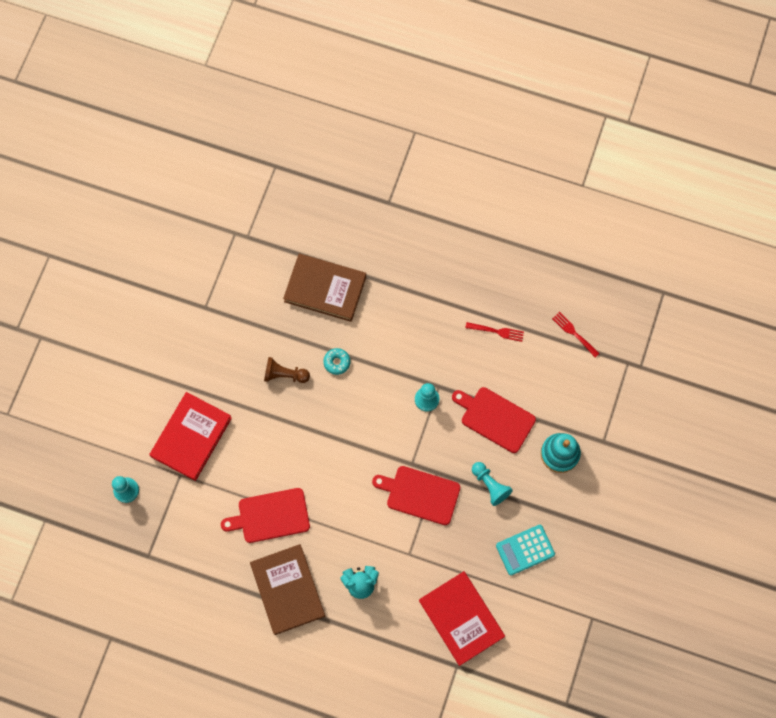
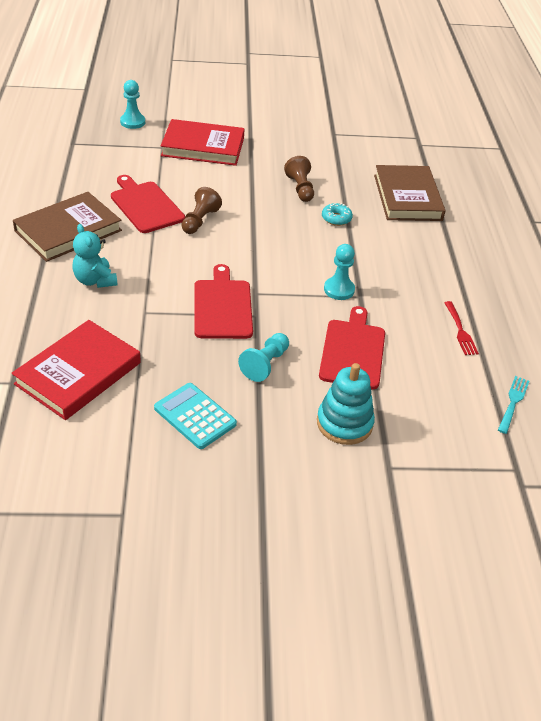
camera: 65 degrees right, 30 degrees down
red fork [552,312,600,357] -> turquoise fork [498,376,529,434]
none -> brown pawn [182,187,222,234]

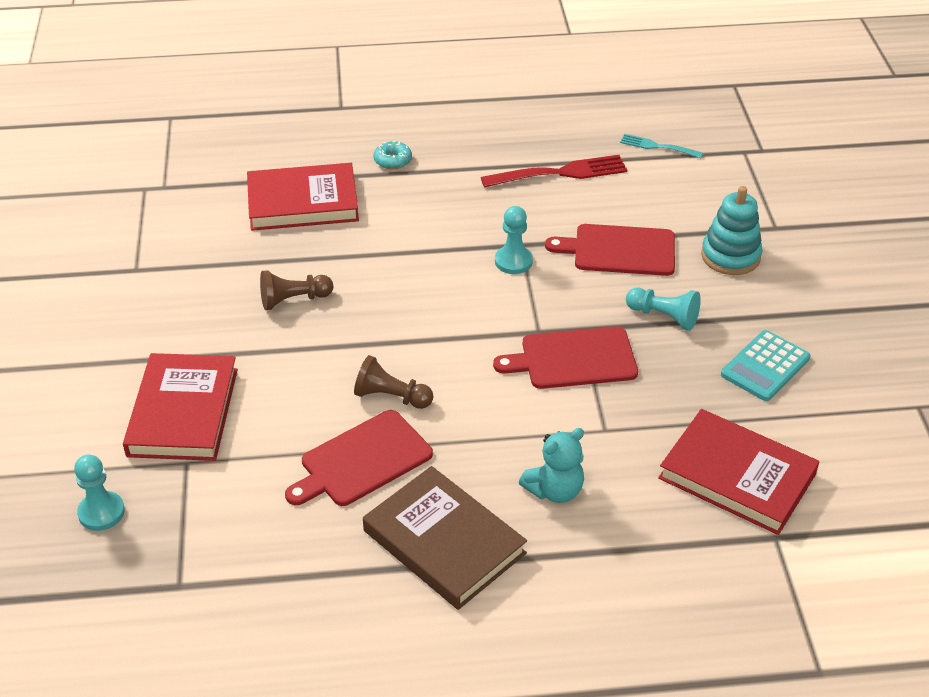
camera: 90 degrees left, 0 degrees up
turquoise donut [322,203,353,226] -> turquoise donut moved to [374,141,412,169]
brown book [374,165,446,221] -> red book [247,163,359,231]
red fork [444,301,479,355] -> red fork [481,155,627,188], size x1.74

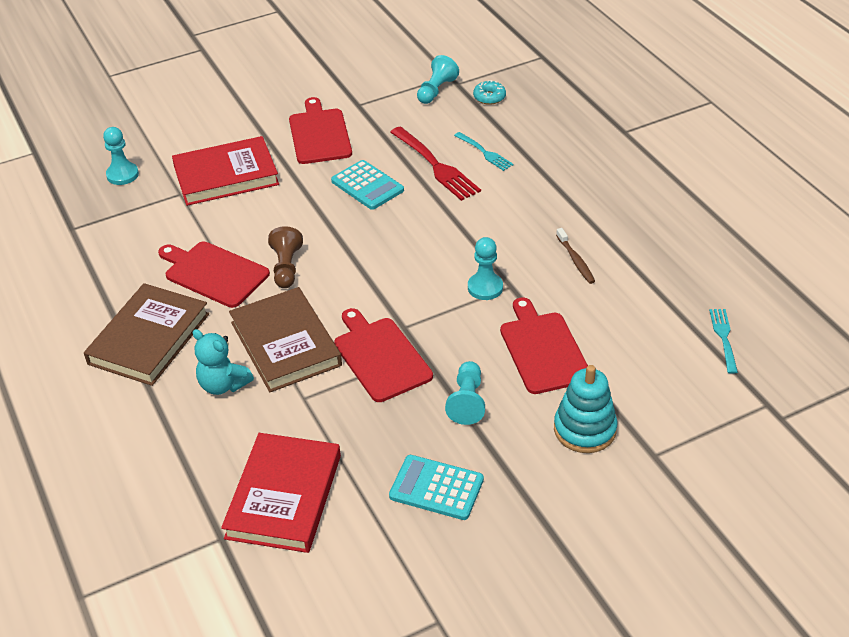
camera: 70 degrees right, 0 degrees up
red book [247,163,359,231] -> turquoise fork [454,132,514,171]
brown pawn [260,270,333,310] -> turquoise calculator [331,160,404,210]
turquoise donut [374,141,412,169] -> turquoise donut moved to [473,80,506,105]
red fork [481,155,627,188] -> red fork moved to [390,126,481,201]
none -> brown book [229,287,342,392]
none -> red cutting board [289,97,352,164]
none -> turquoise pawn [417,55,459,104]
none -> brown toothbrush [556,228,595,284]

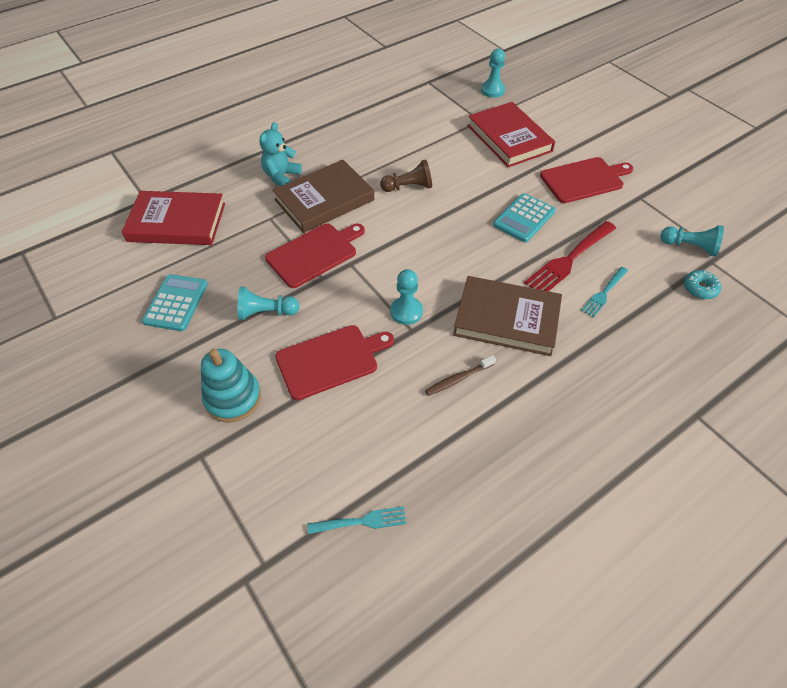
camera: 80 degrees right, 10 degrees up
brown book [84,283,209,386] -> brown book moved to [453,276,562,356]
red cutting board [158,242,270,308] -> none

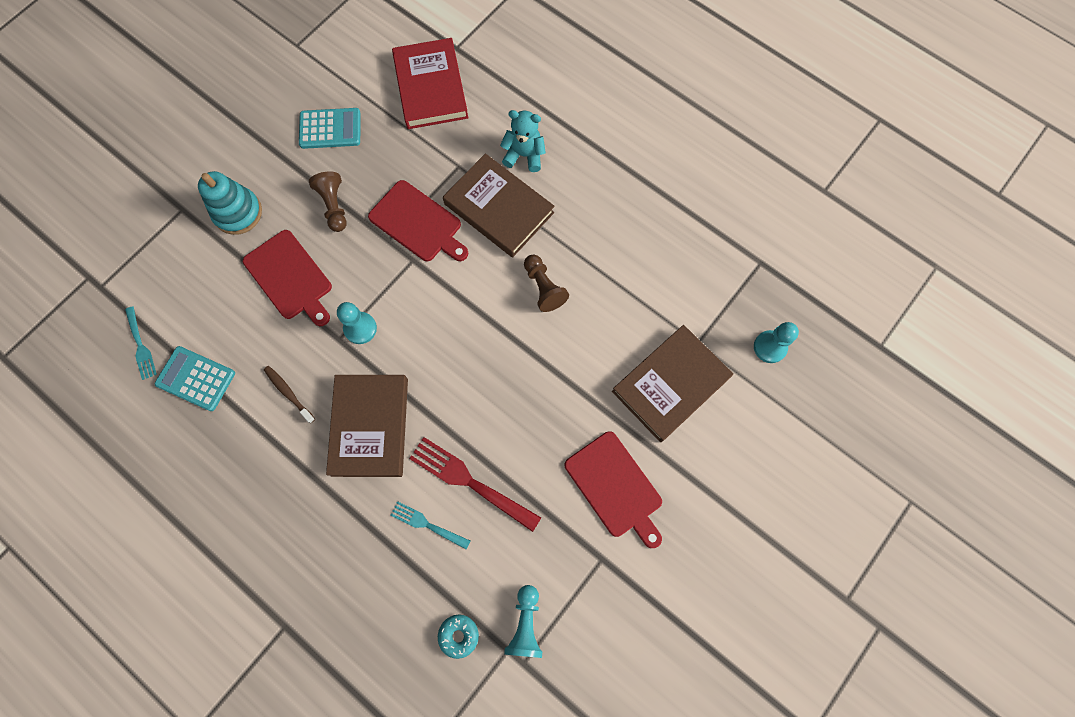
camera: 75 degrees right, 20 degrees up
turquoise pawn [238,287,300,320] -> brown pawn [309,171,347,232]
red book [467,102,555,167] -> brown book [612,325,733,442]
turquoise calculator [493,193,555,243] -> turquoise calculator moved to [155,346,235,411]

